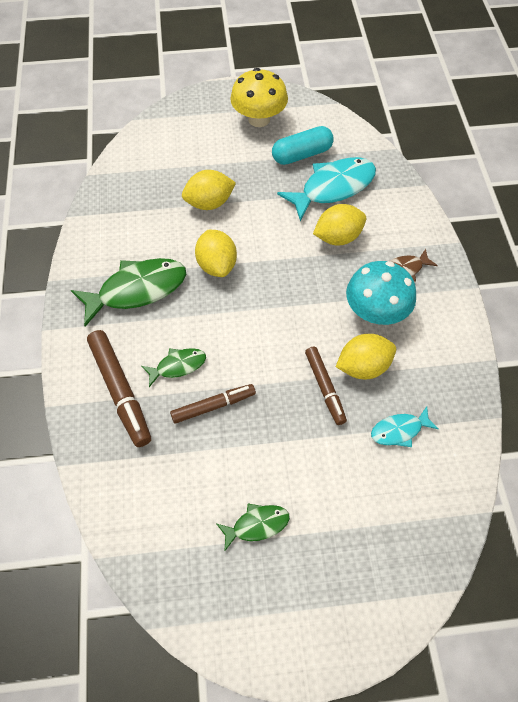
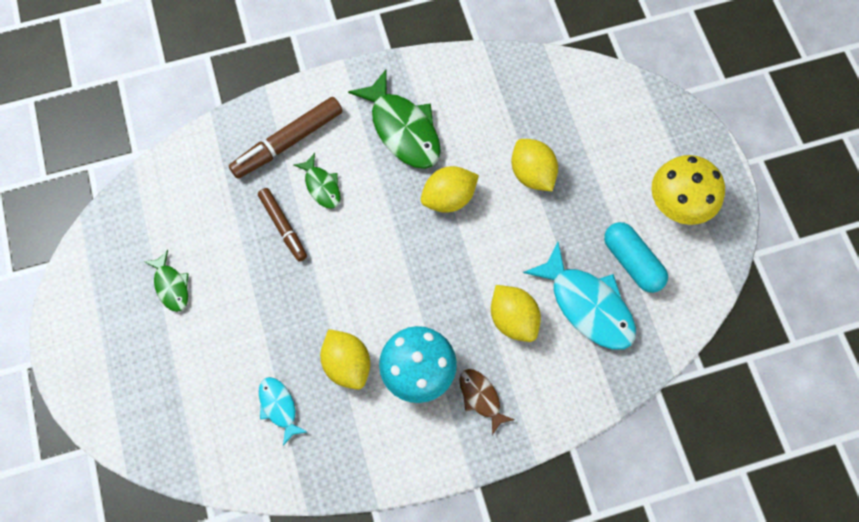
camera: 80 degrees right, 10 degrees up
brown marker [305,347,347,425] -> none

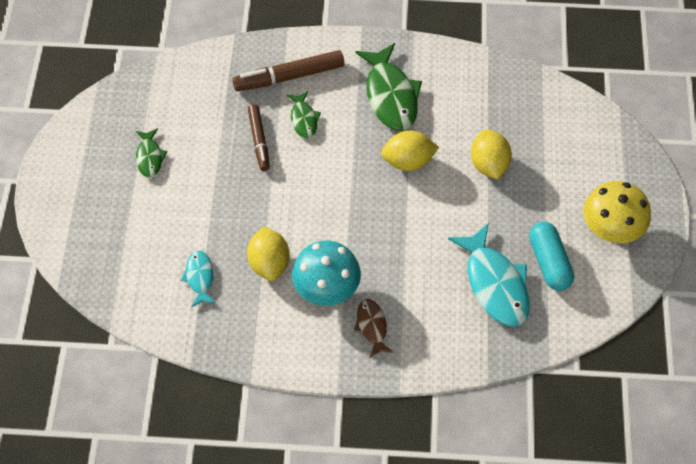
camera: 20 degrees right, 10 degrees down
yellow lemon [491,285,541,342] -> none

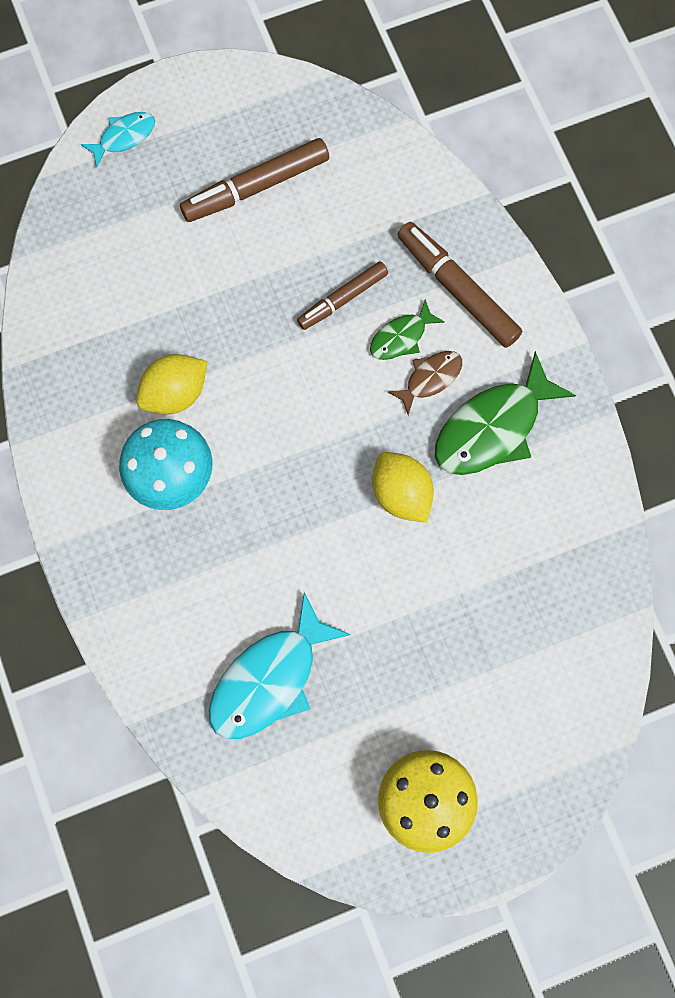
camera: 65 degrees right, 15 degrees up
green fish [136,128,167,178] -> brown marker [180,138,329,222]
turquoise fish [181,251,216,307] -> turquoise fish moved to [81,112,155,167]
brown fish [354,299,393,358] -> brown fish moved to [388,351,462,415]
yellow lemon [471,129,512,180] -> none
turquoise capsule [529,222,574,291] -> none

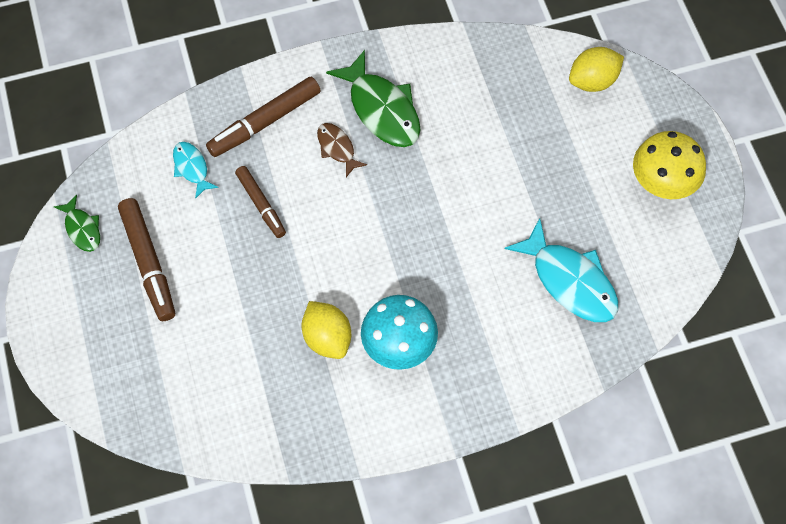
camera: 85 degrees left, 10 degrees down
turquoise fish [81,112,155,167] -> turquoise fish moved to [173,142,219,199]
green fish [370,299,445,360] -> green fish moved to [54,194,100,252]
yellow lemon [372,452,434,523] -> yellow lemon moved to [569,47,624,92]

